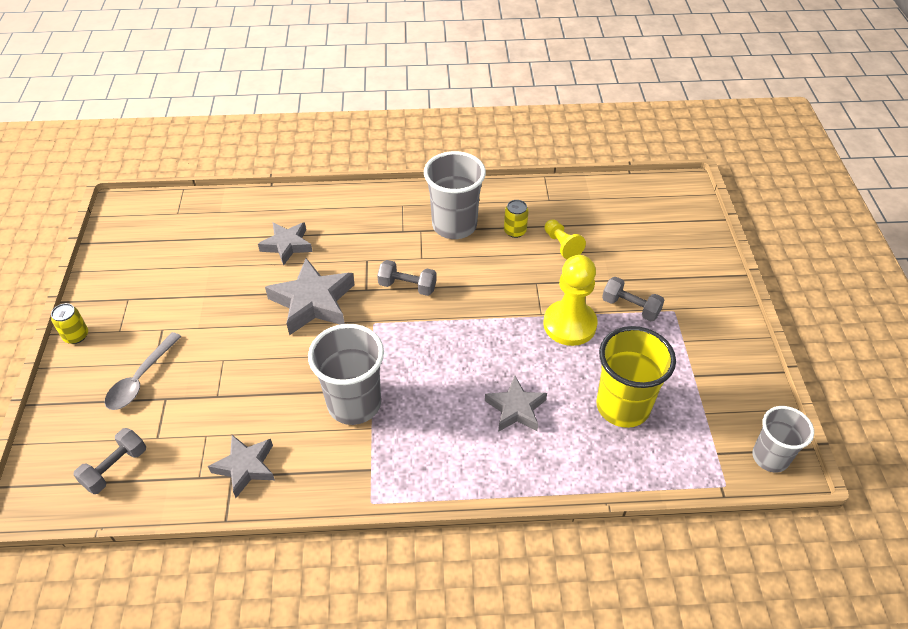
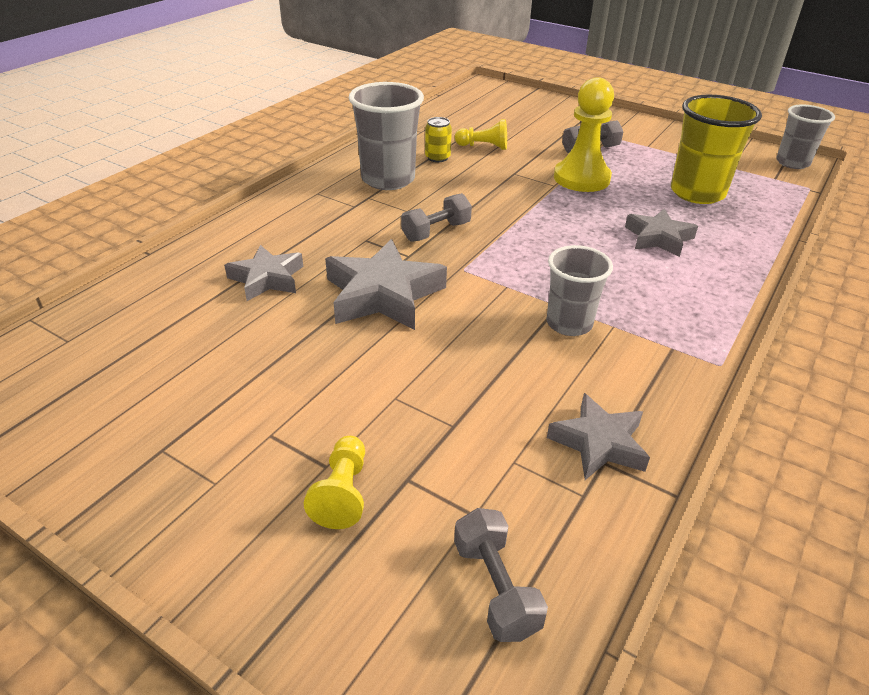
camera: 55 degrees left, 10 degrees down
yellow can [51,303,88,344] -> none
grey spoon [105,332,182,410] -> yellow pawn [304,436,365,529]
grey cup [308,324,384,425] -> grey cup [547,245,613,336], size x0.65

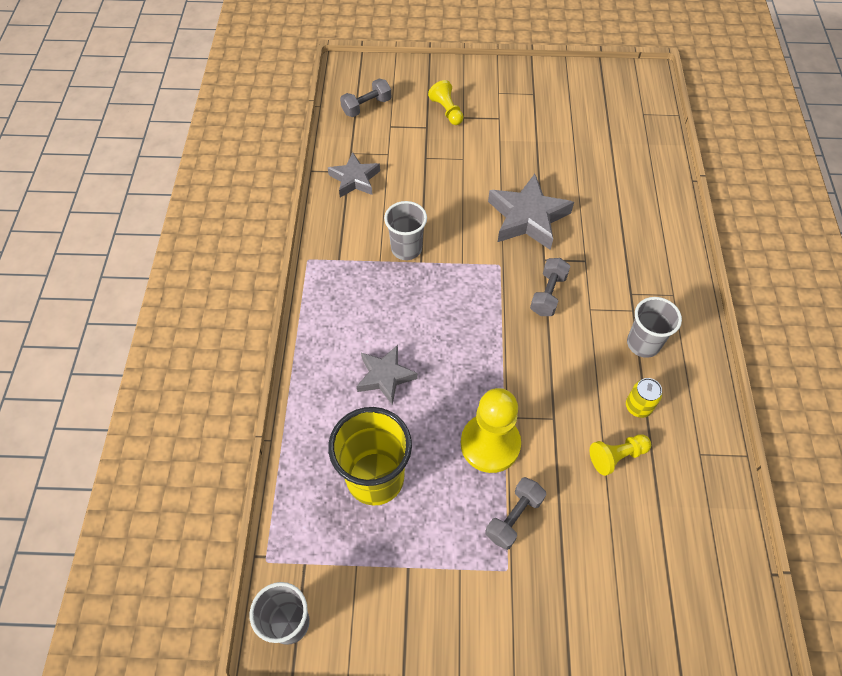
camera: 150 degrees right, 20 degrees up
grey star [224,245,303,301] -> none
grey cup [349,82,424,190] -> grey cup [627,297,682,358], size x0.65
grey dumbbell [454,508,548,642] -> grey dumbbell turned 75 degrees counterclockwise [340,79,391,117]

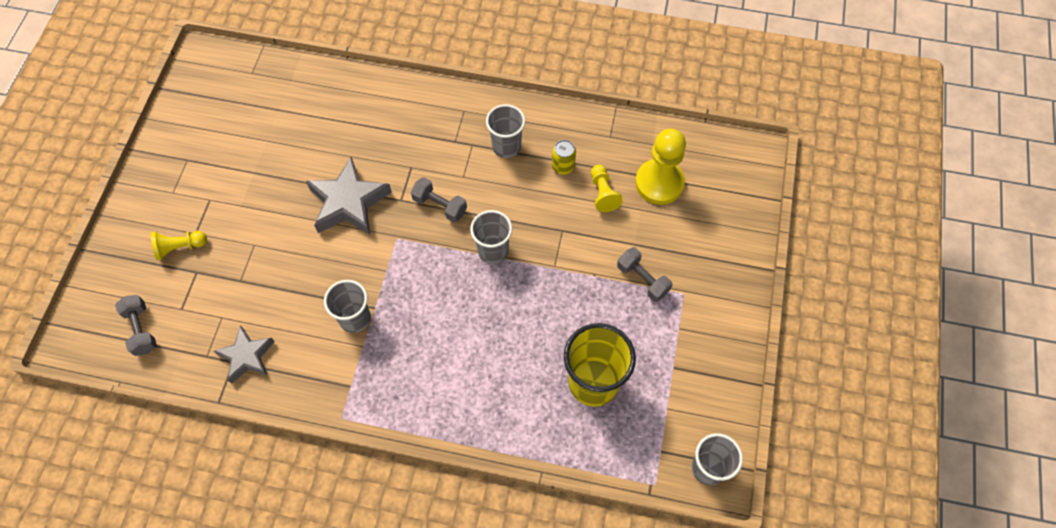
camera: 80 degrees left, 5 degrees up
grey star [356,345,418,405] -> none
yellow pawn [461,388,521,473] -> yellow pawn moved to [635,129,686,205]
none -> grey cup [470,210,512,264]

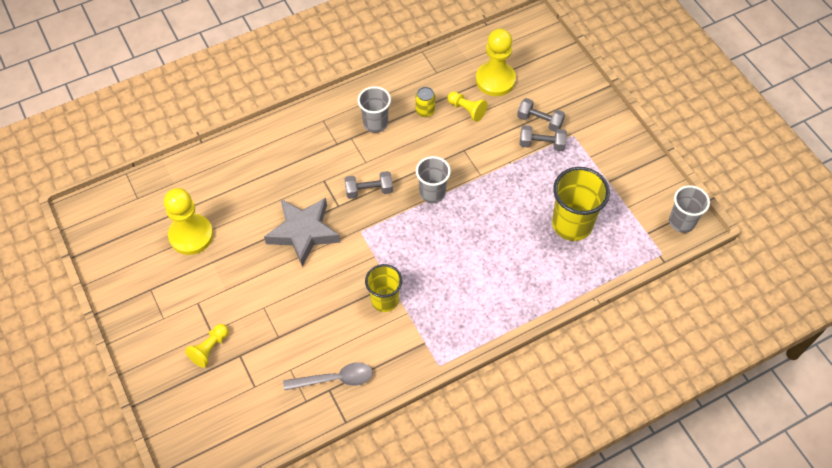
camera: 40 degrees left, 5 degrees down
grey dumbbell [115,295,157,356] -> grey dumbbell moved to [517,98,565,132]
grey star [214,325,275,384] -> grey spoon [283,362,373,391]
grey cup [324,280,371,333] -> yellow cup [365,264,402,312]
none -> yellow pawn [164,188,213,255]

